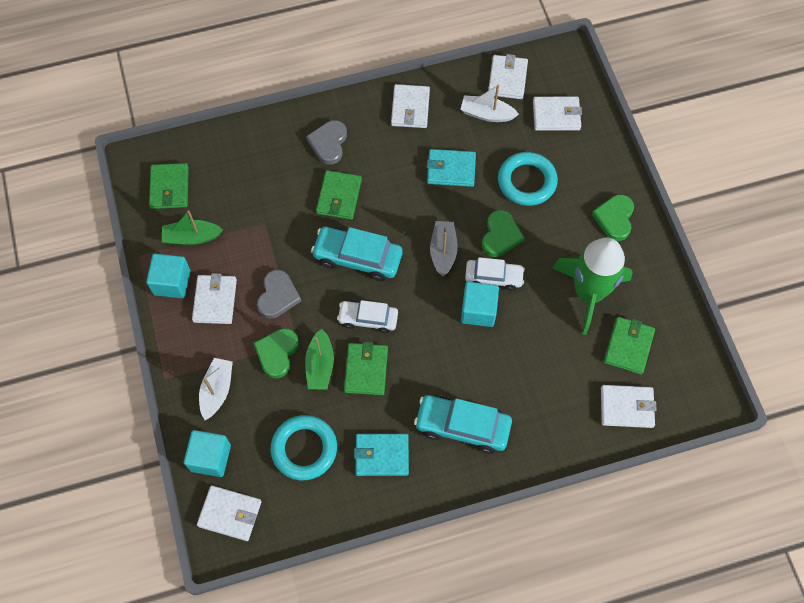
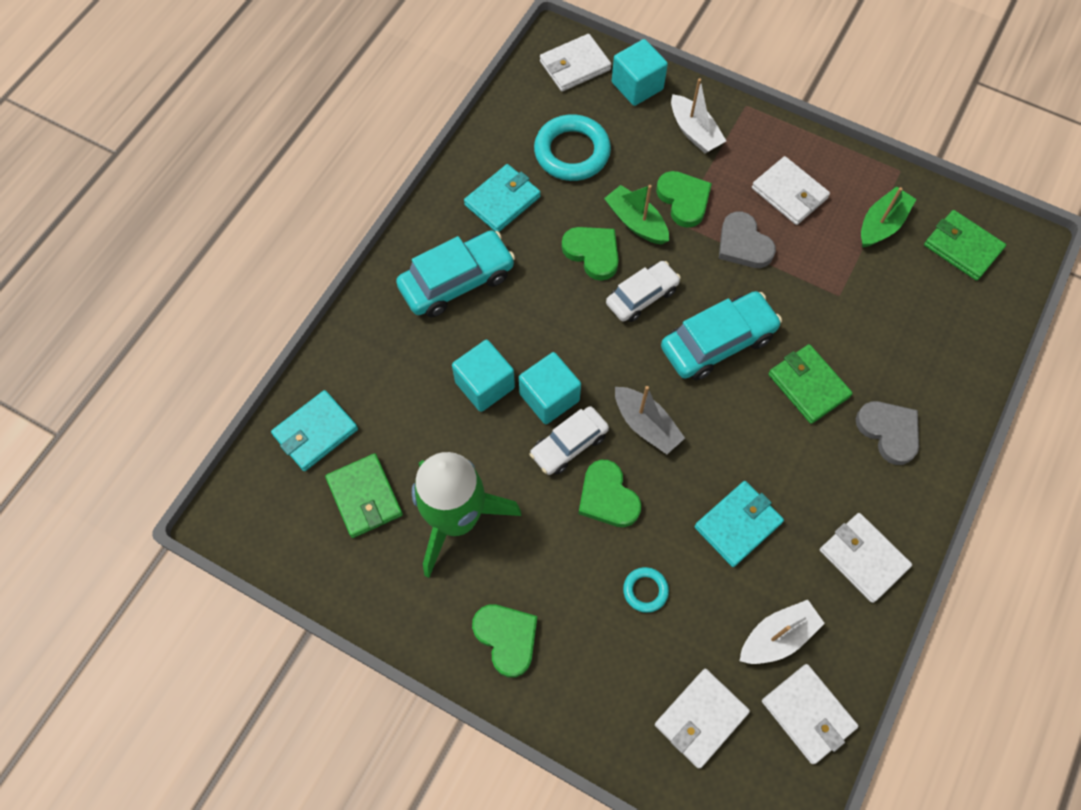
camera: 135 degrees right, 0 degrees up
turquoise cube [146,254,190,298] -> turquoise cube moved to [452,340,515,412]
green wallet [344,342,388,395] -> green heart [562,227,619,281]
turquoise ring [498,152,558,206] -> turquoise ring [623,567,669,613], size x0.49
white wallet [601,385,657,428] -> turquoise wallet [271,390,358,471]

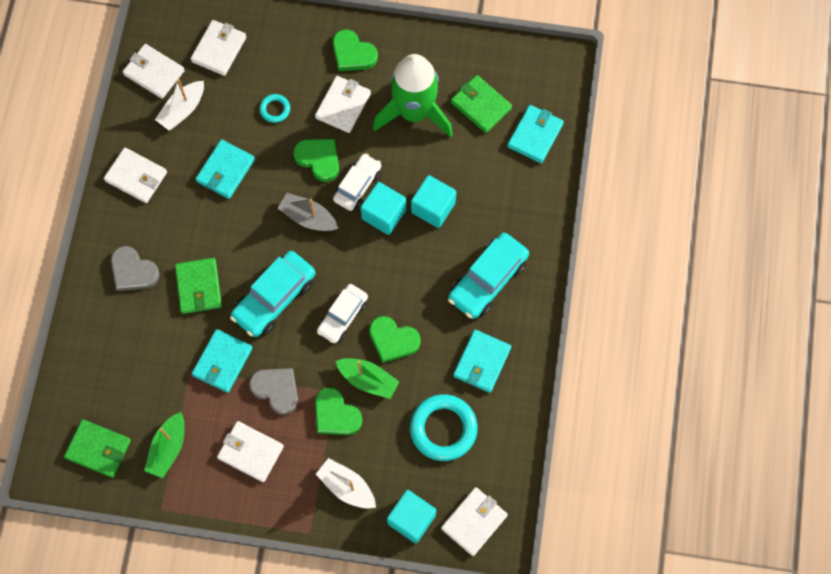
camera: 160 degrees right, 5 degrees up
green wallet [768,344,853,424] -> green wallet turned 45 degrees clockwise [175,258,222,314]
none -> turquoise wallet [192,329,252,393]
none -> white wallet [315,76,371,133]

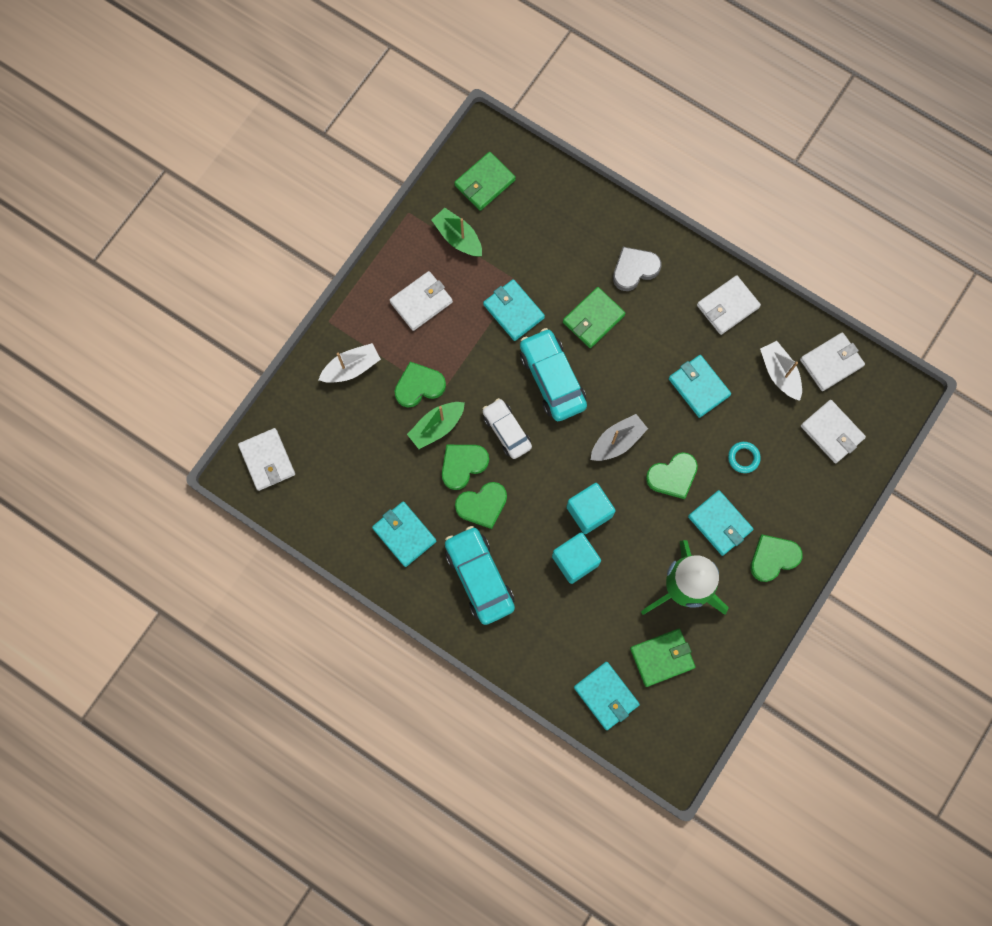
camera: 115 degrees right, 5 degrees up
green wallet [175,258,222,314] -> green wallet turned 60 degrees counterclockwise [563,287,626,348]
grey heart [249,368,298,415] -> none
white wallet [315,76,371,133] -> turquoise wallet [688,490,754,556]
white car [333,153,381,211] -> none
turquoise cube [387,490,436,543] -> none
turquoise ring [410,394,478,461] -> none
none -> green heart [455,482,507,529]

